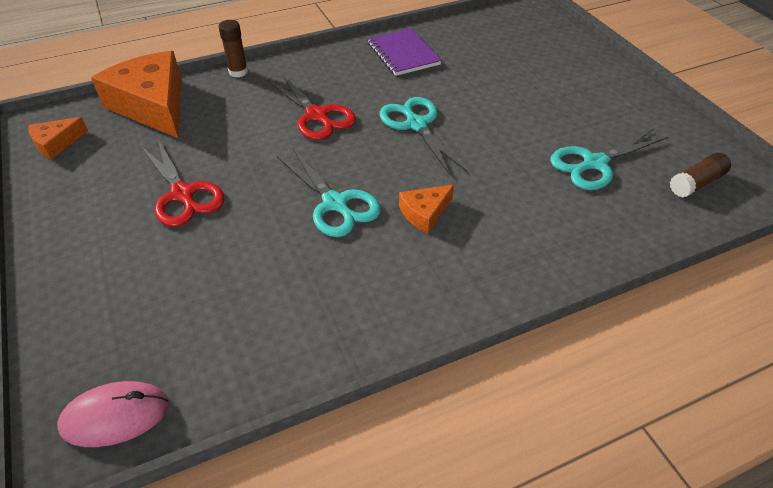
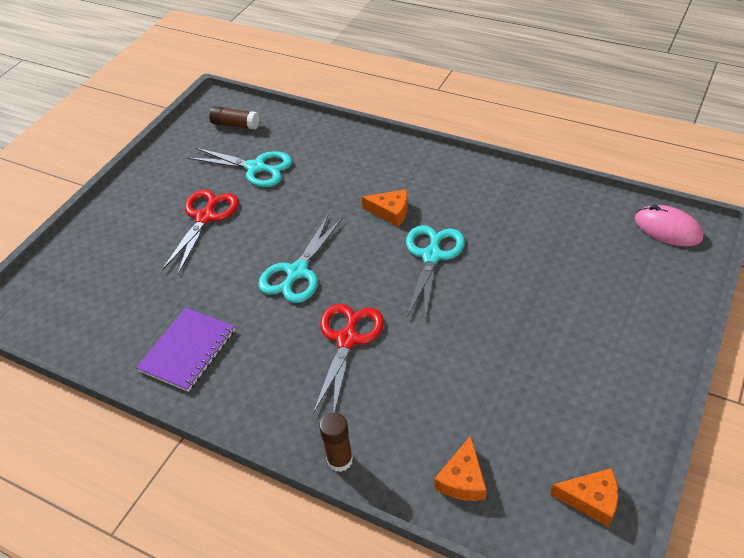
camera: 125 degrees left, 0 degrees up
orange cheese [91,51,182,138] -> orange cheese [434,435,487,501], size x0.47
red scissors [141,140,224,227] -> red scissors moved to [162,190,239,274]

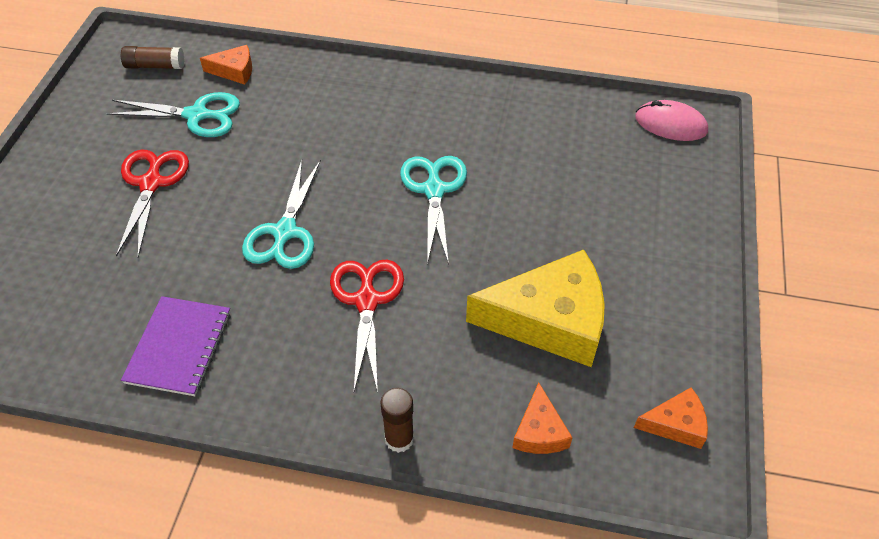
camera: 20 degrees left, 5 degrees up
orange cheese [362,189,408,227] -> orange cheese moved to [200,45,252,85]
none -> yellow cheese [466,249,605,367]

